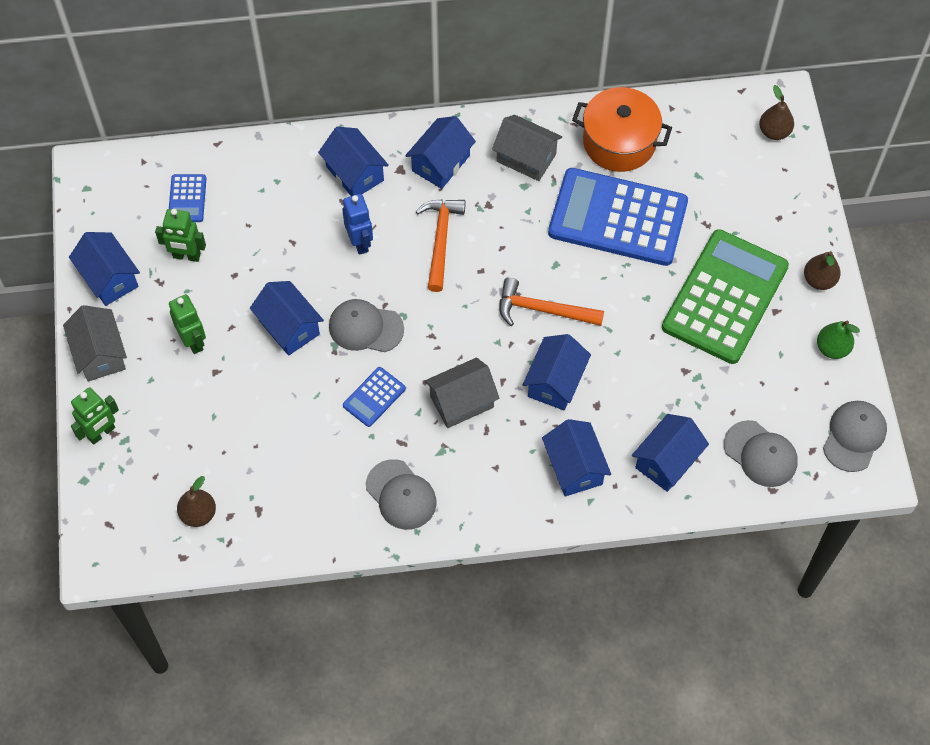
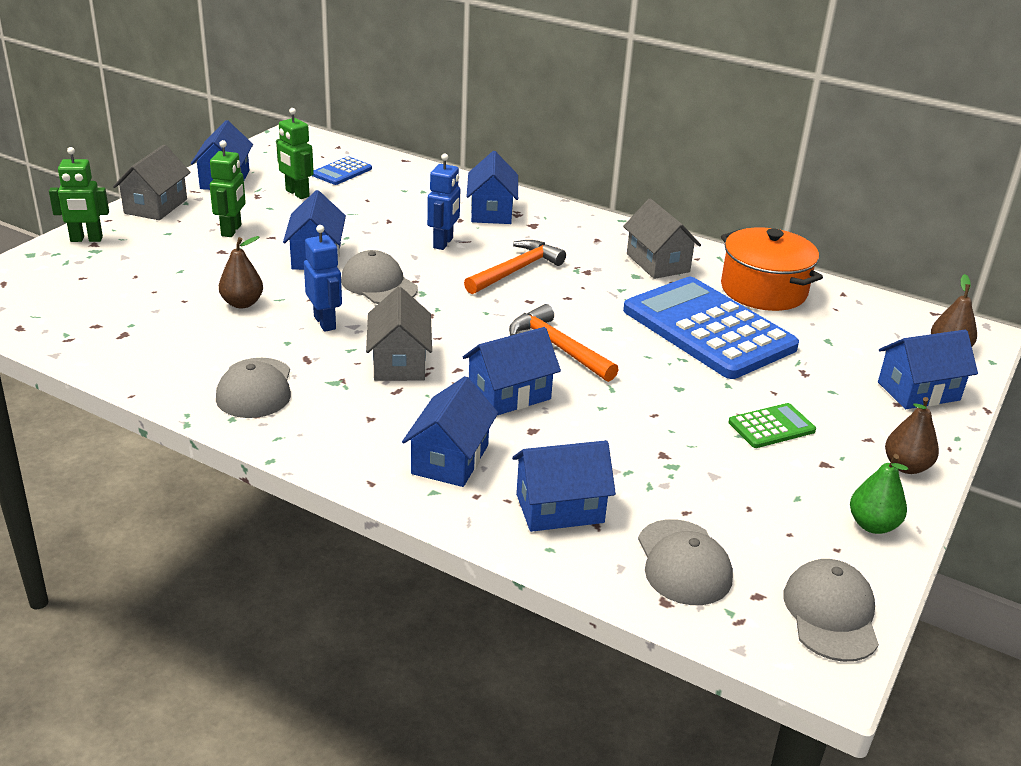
camera: 35 degrees right, 30 degrees down
brown pear [177,476,216,527] -> brown pear moved to [219,236,263,308]
blue calculator [343,367,406,427] -> blue robot [304,225,342,332]
blue house [405,116,476,189] -> blue house moved to [878,330,978,409]
grey house [424,358,500,428] -> grey house turned 75 degrees clockwise [366,287,432,381]
green calculator [662,229,789,364] -> green calculator [728,403,816,448], size x0.43
grey cap [823,401,887,472] -> grey cap turned 60 degrees counterclockwise [783,559,879,662]

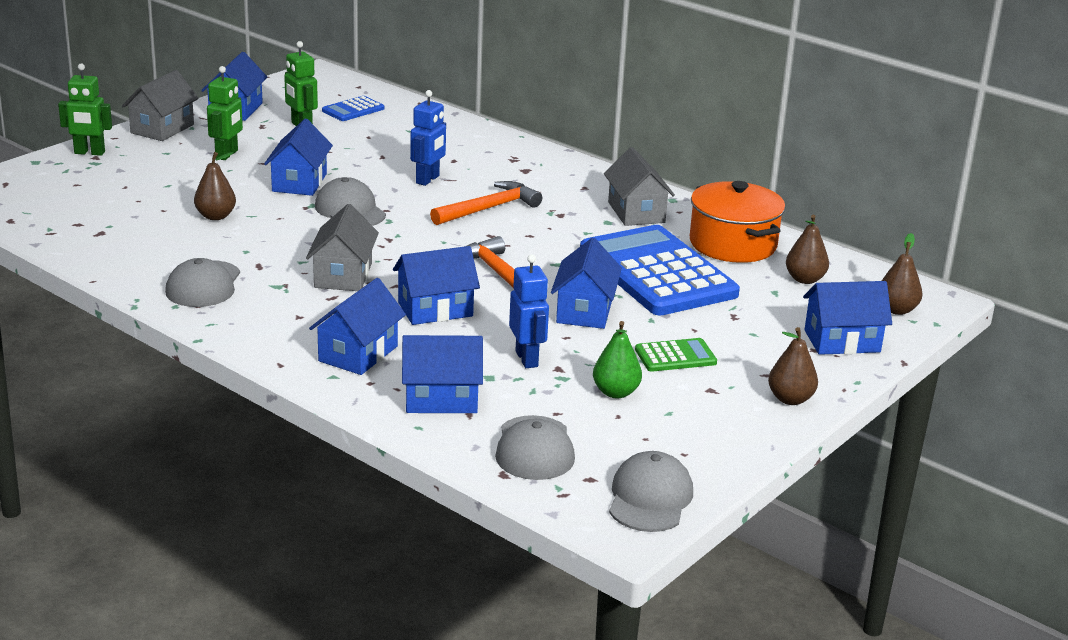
camera: 10 degrees right, 5 degrees down
blue robot [304,225,342,332] -> blue robot moved to [509,254,549,368]
blue house [466,151,518,224] -> blue house moved to [551,238,622,329]
green pear [850,454,908,534] -> green pear moved to [593,321,642,398]
none -> brown pear [786,215,829,284]

